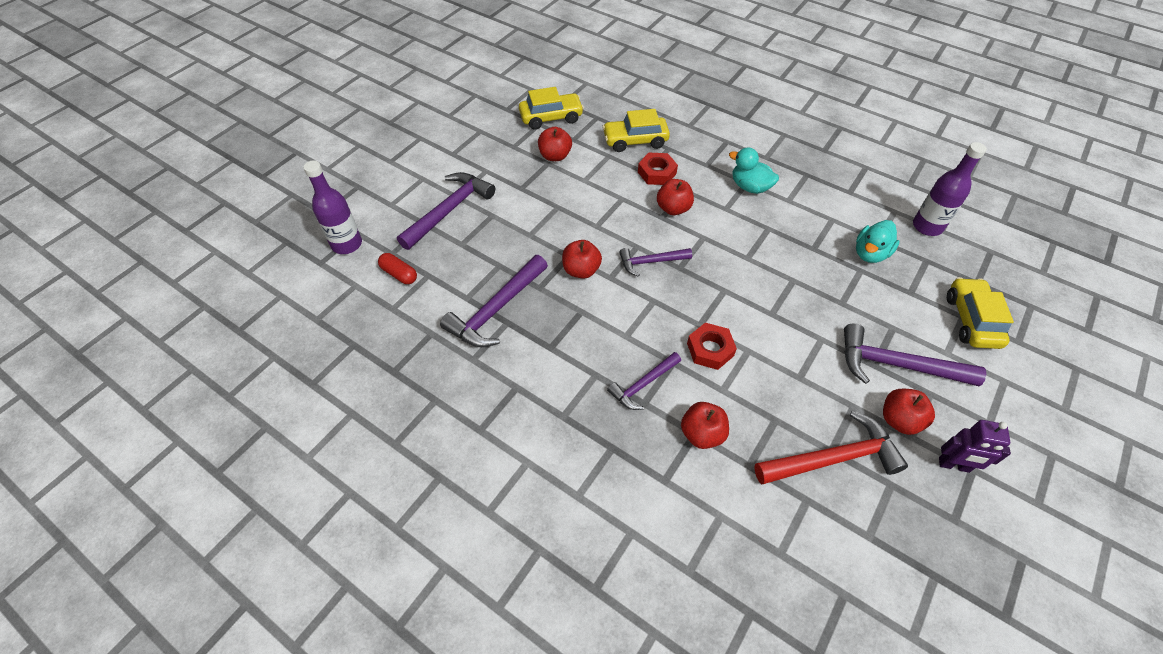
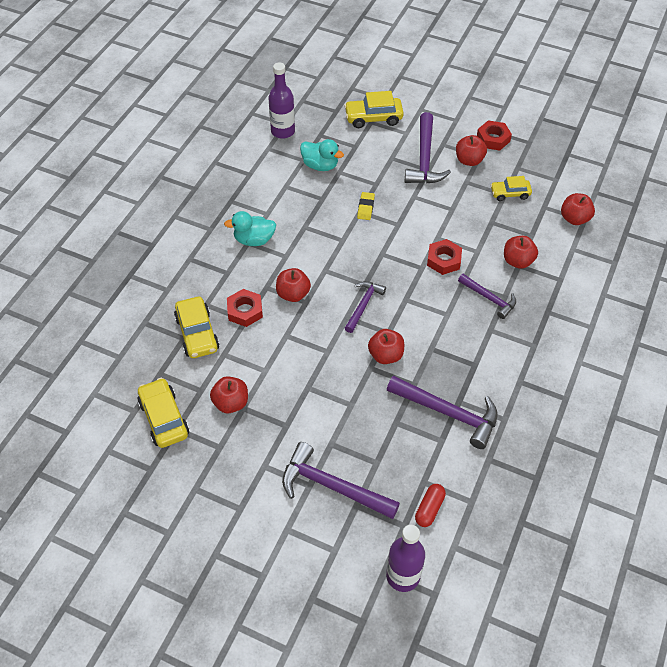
camera: 100 degrees left, 0 degrees up
purple hammer [619,248,692,277] -> purple hammer turned 135 degrees counterclockwise [345,281,386,333]
turquoise duck [729,147,779,194] -> turquoise duck turned 60 degrees clockwise [224,211,276,246]
red hammer [754,411,908,485] -> yellow car [490,176,532,201]
purple robot [939,420,1011,473] -> red nut [477,120,512,150]
none -> yellow eraser [357,192,375,220]
none -> red apple [561,193,595,225]

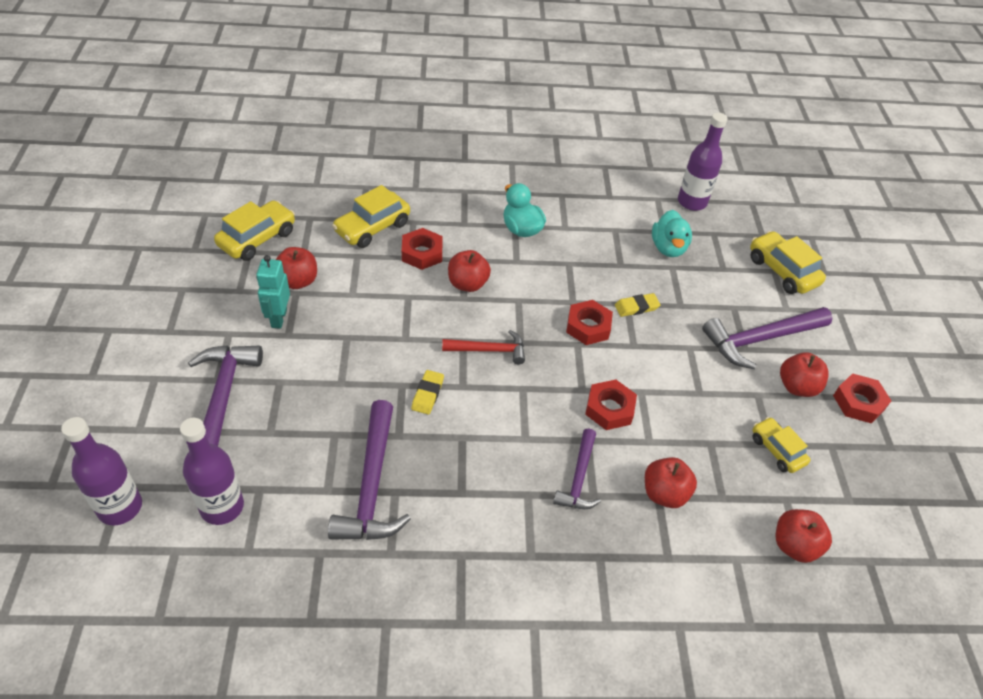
camera: 60 degrees right, 5 degrees down
purple hammer [345,281,386,333] -> red hammer [442,330,525,364]
red apple [368,329,404,364] -> yellow eraser [411,370,444,415]
red capsule [415,484,446,527] -> purple bottle [180,418,244,525]
none -> turquoise robot [256,255,290,329]
none -> red nut [566,300,613,345]

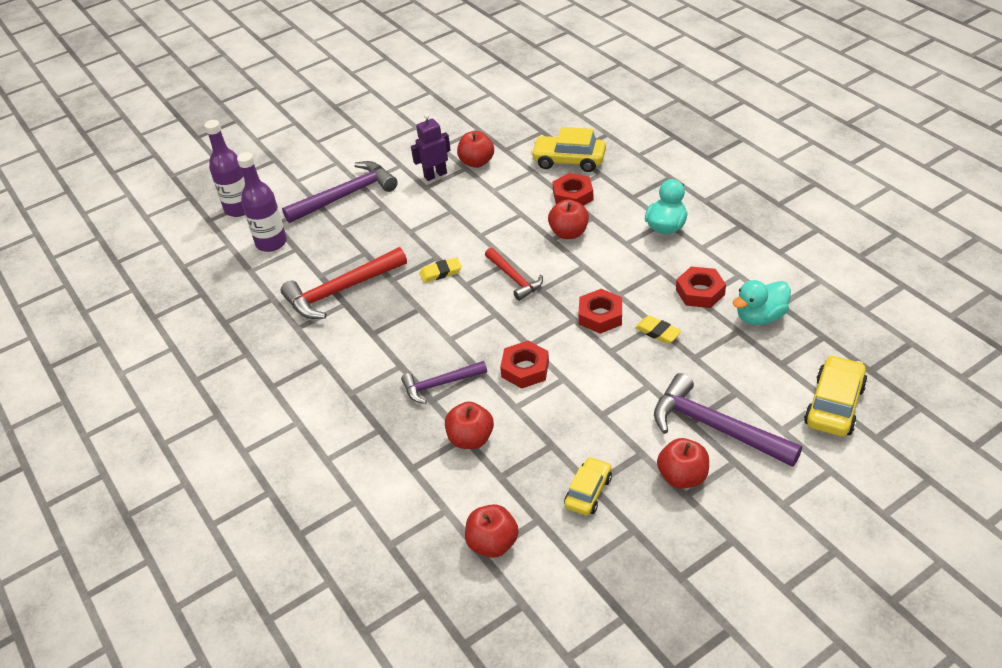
camera: 65 degrees right, 5 degrees down
yellow car [214,200,295,261] -> none
turquoise robot [256,255,290,329] -> purple robot [411,113,451,181]
purple hammer [328,400,411,540] -> red hammer [281,247,407,319]
purple bottle [678,113,728,211] -> none
red nut [833,373,891,424] -> red nut moved to [676,267,726,308]

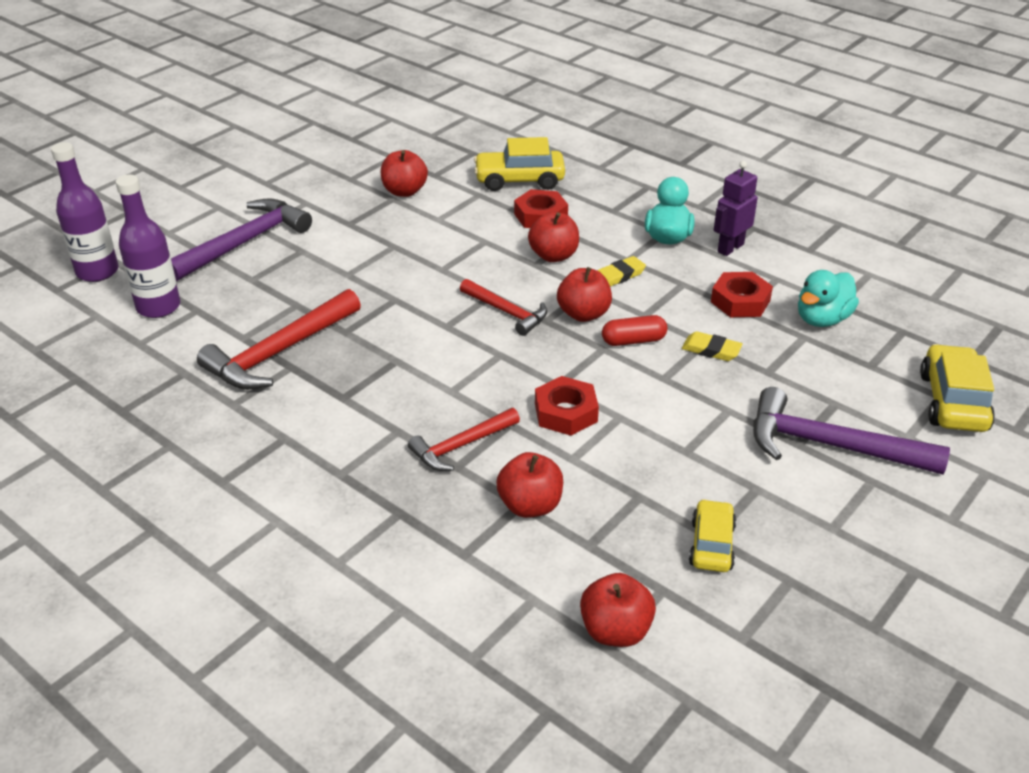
camera: 20 degrees left, 5 degrees down
purple hammer [401,361,487,404] -> red hammer [408,408,520,471]
purple robot [411,113,451,181] -> purple robot moved to [714,161,758,256]
yellow eraser [419,257,462,283] -> yellow eraser moved to [598,256,646,287]
red nut [578,289,622,334] -> red capsule [602,315,668,346]
red apple [657,438,709,489] -> red apple moved to [557,267,612,322]

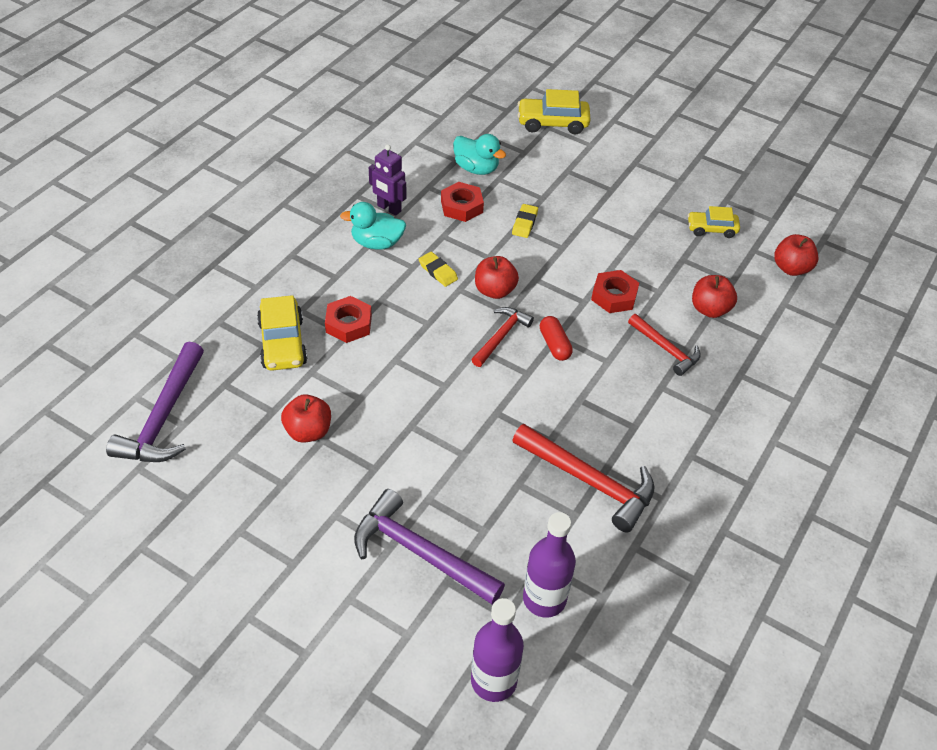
camera: 100 degrees left, 10 degrees up
red apple [528,212,579,262] -> none
red capsule [602,315,668,346] -> red capsule moved to [540,316,573,361]
purple hammer [753,387,950,475] -> purple hammer moved to [106,342,204,462]

